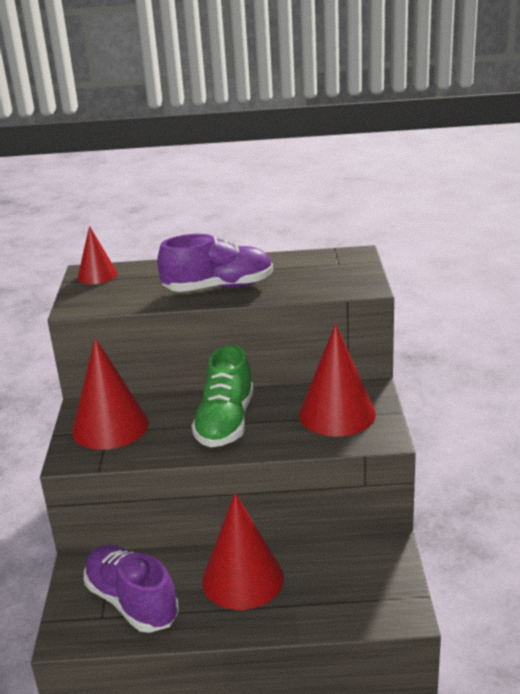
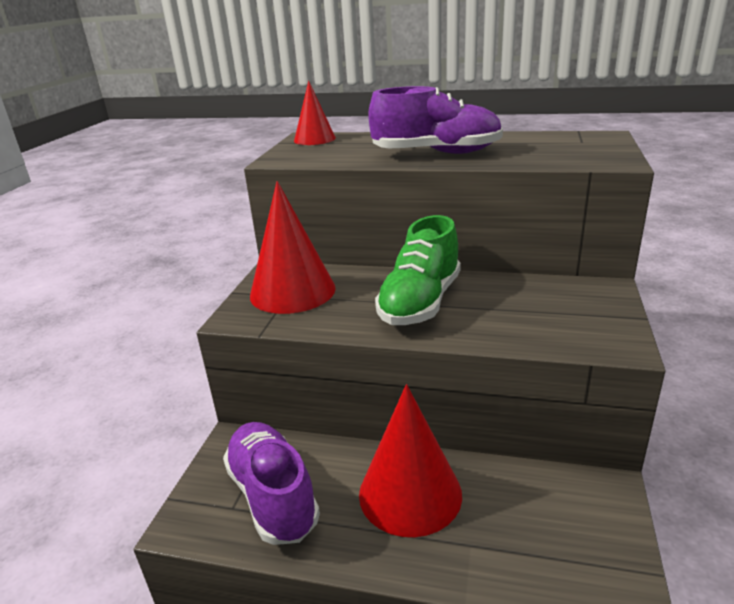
camera: 15 degrees right, 0 degrees up
red cone [299,324,376,437] -> none

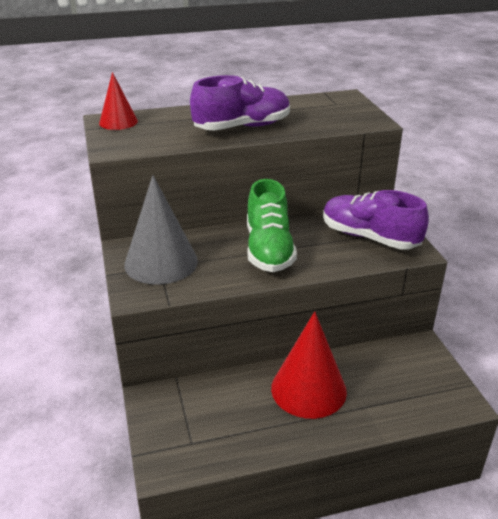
camera: 30 degrees left, 5 degrees up
purple shoe [223,422,320,545] -> purple shoe moved to [323,190,429,250]
red cone [250,181,336,314] -> grey cone [124,175,198,285]

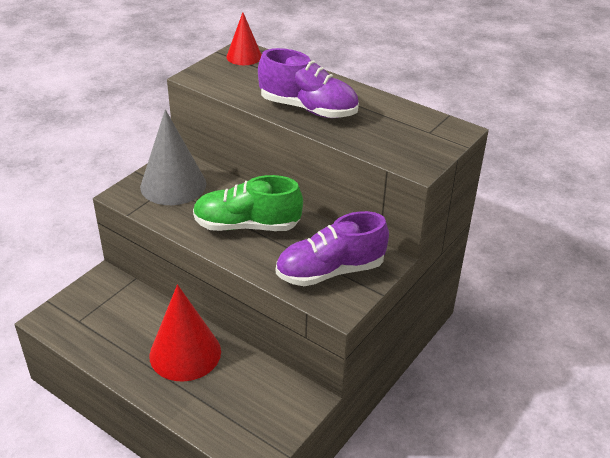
camera: 50 degrees right, 5 degrees up
green shoe [247,179,297,272] -> green shoe turned 45 degrees clockwise [193,175,303,231]
purple shoe [323,190,429,250] -> purple shoe turned 105 degrees counterclockwise [276,211,389,286]

